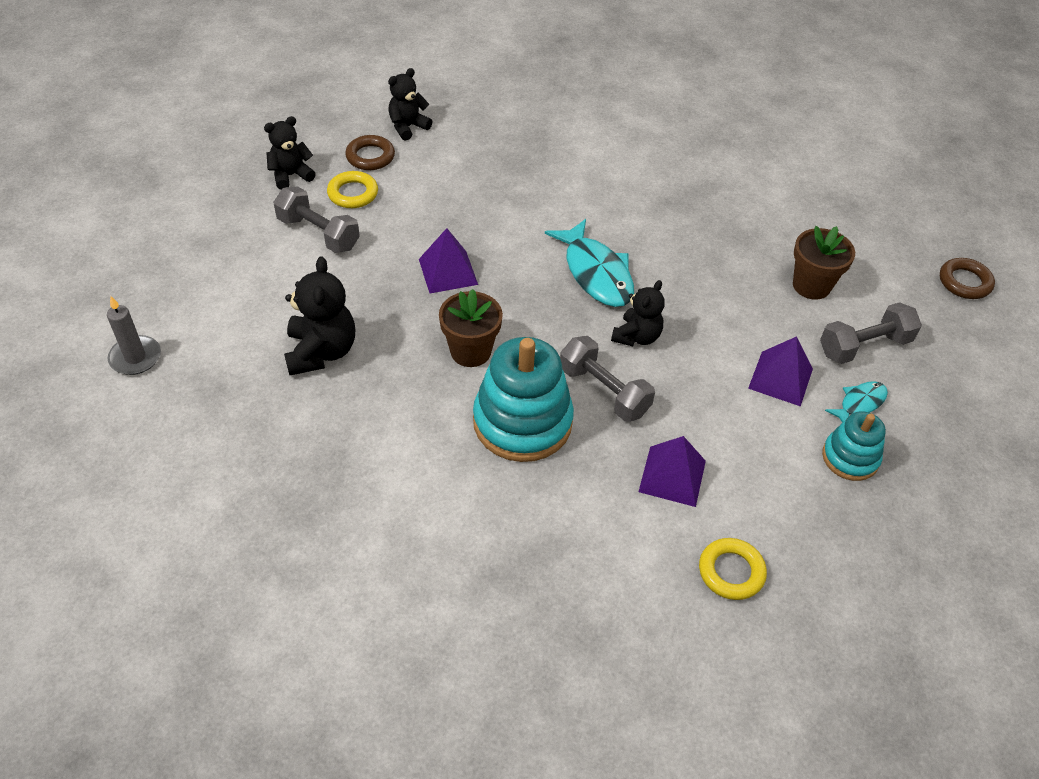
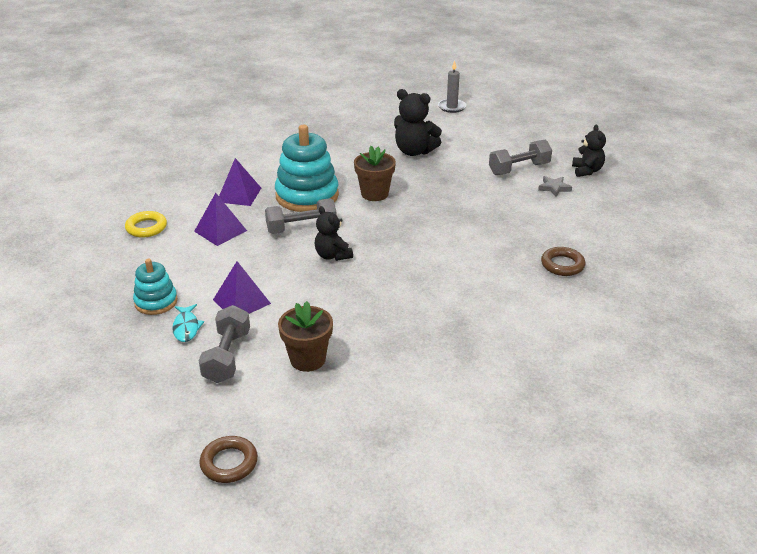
camera: 120 degrees right, 15 degrees down
yellow ring [327,171,378,208] -> grey star [538,176,572,197]
brown ring [345,135,395,170] -> brown ring moved to [541,247,586,276]
black teddy bear [388,68,433,141] -> none
purple pyramid [419,228,478,293] -> purple pyramid moved to [219,158,261,206]
turquoise fish [545,219,634,307] -> none

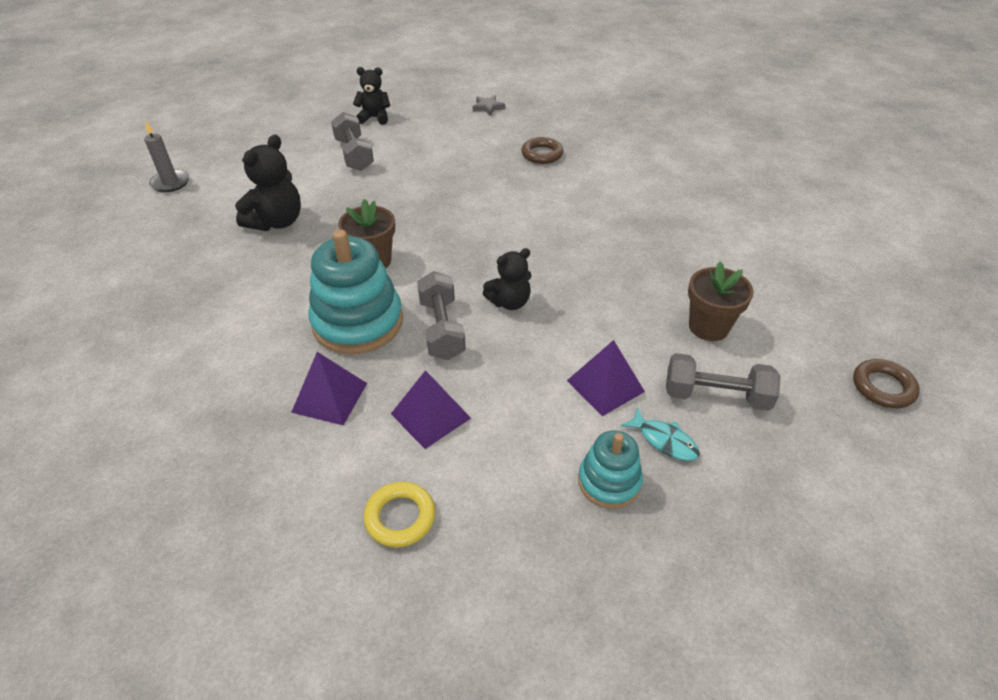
camera: 85 degrees left, 10 degrees up
turquoise fish [172,304,204,342] -> turquoise fish turned 45 degrees clockwise [621,407,700,461]
grey star [538,176,572,197] -> grey star moved to [473,95,505,116]

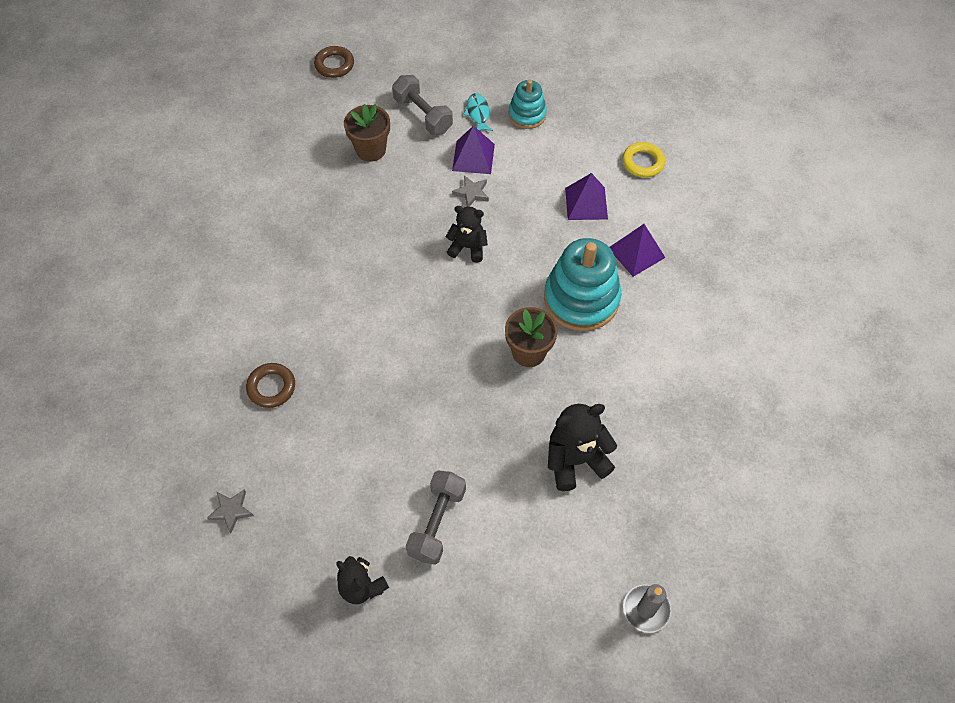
camera: 140 degrees left, 15 degrees up
grey dumbbell [417,271,466,360] -> none
none -> grey star [452,175,489,207]

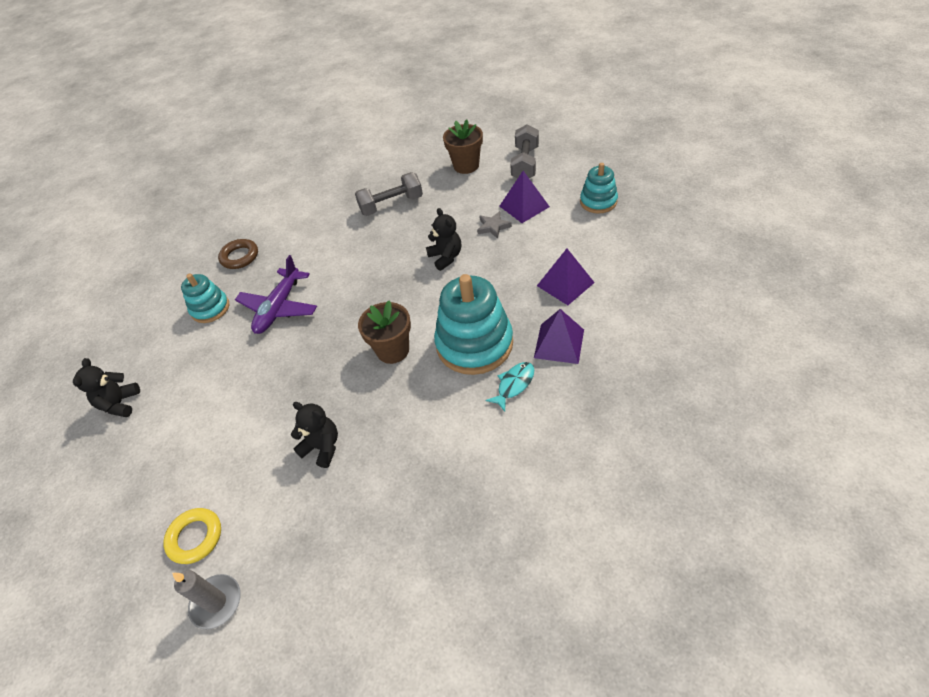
camera: 55 degrees right, 10 degrees down
grey star [207,489,254,533] -> none
brown ring [314,46,354,78] -> none
grey dumbbell [406,471,466,565] -> grey dumbbell moved to [355,172,423,216]
turquoise fish [463,93,493,131] -> turquoise fish moved to [485,362,534,412]
black teddy bear [548,404,617,491] -> black teddy bear [291,402,338,468], size x0.67
yellow ring [622,142,665,178] -> yellow ring moved to [163,508,221,564]
none -> turquoise stacking toy [181,273,229,323]
none -> purple plane [235,255,317,334]

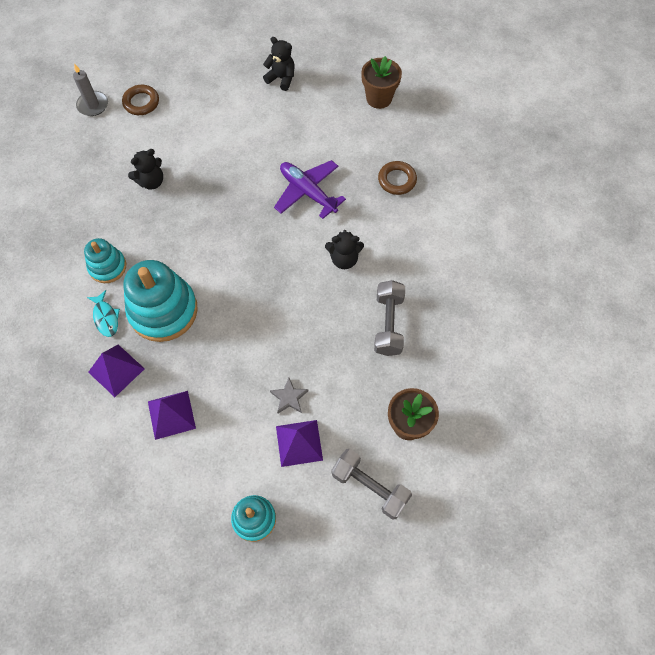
camera: 110 degrees right, 15 degrees up
yellow ring [163,508,221,564] -> brown ring [122,85,159,115]
turquoise stacking toy [181,273,229,323] -> turquoise stacking toy moved to [84,238,126,283]
brown flower pot [358,300,411,364] -> brown flower pot moved to [361,56,402,109]
black teddy bear [426,208,461,271] -> black teddy bear moved to [325,230,364,269]

